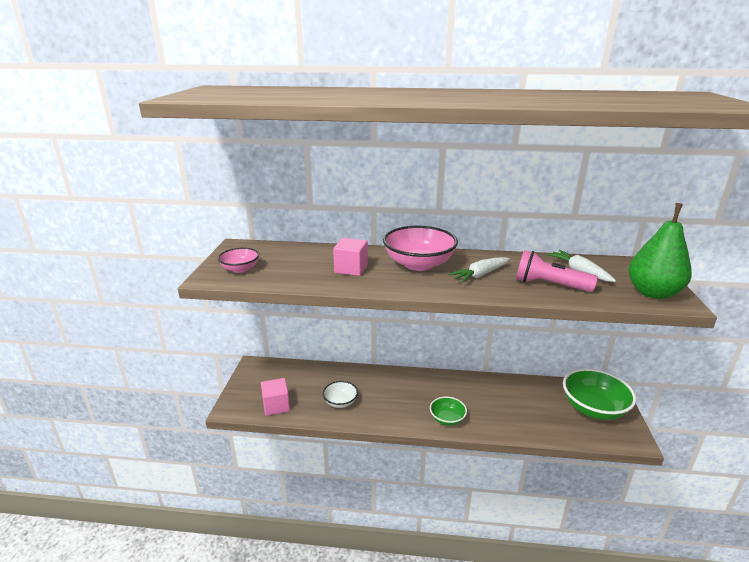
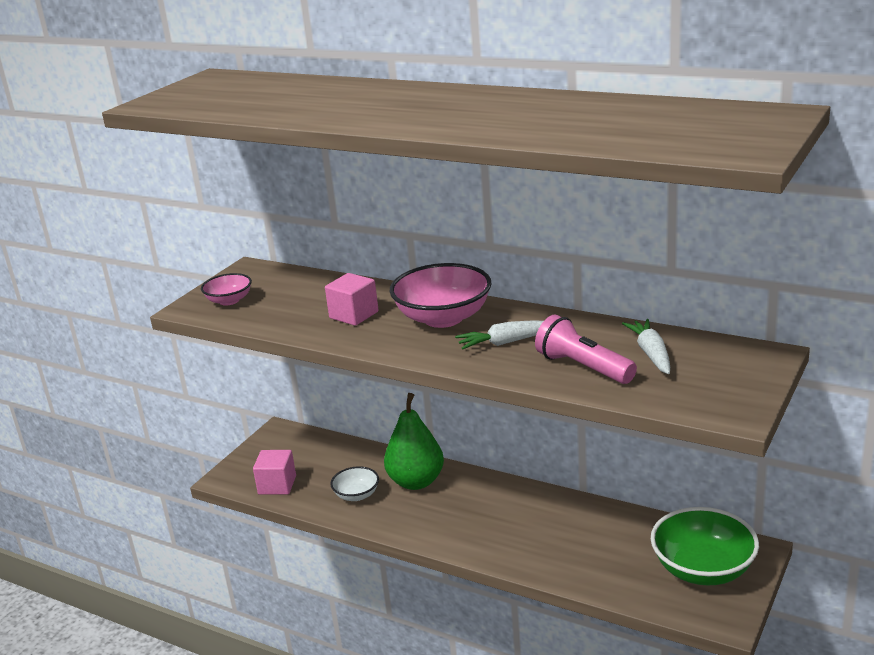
camera: 25 degrees right, 0 degrees up
green bowl [430,397,467,426] -> none
green pear [628,203,692,299] -> green pear moved to [384,393,444,490]

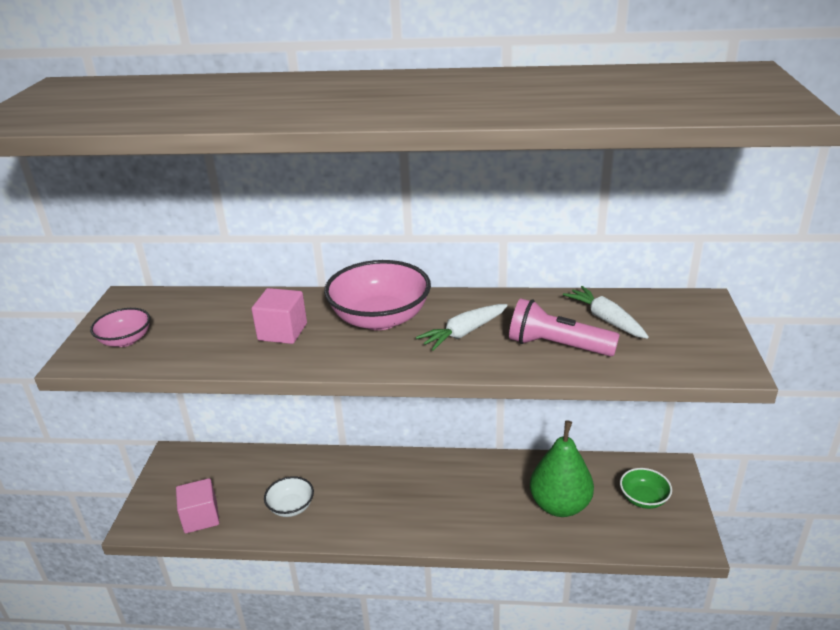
camera: 25 degrees left, 5 degrees up
green pear [384,393,444,490] -> green pear moved to [530,420,594,517]
green bowl [651,507,759,585] -> green bowl [620,468,672,509], size x0.54

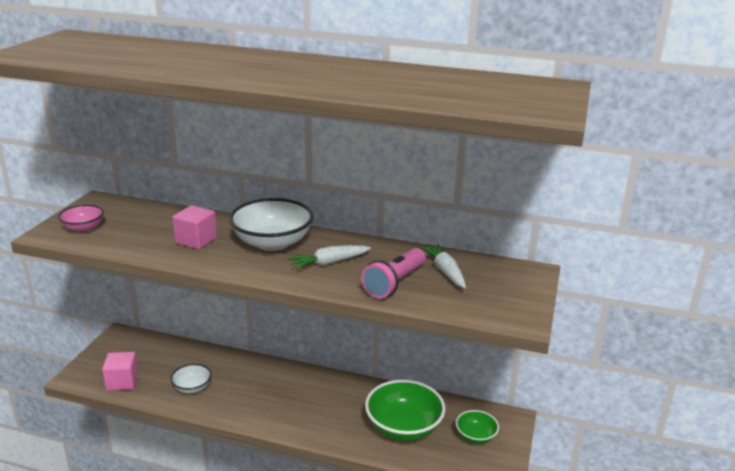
camera: 10 degrees right, 5 degrees down
pink bowl [324,260,431,330] -> white bowl [229,198,314,251]
pink flashlight [509,298,620,357] -> pink flashlight turned 90 degrees counterclockwise [361,248,426,299]
green pear [530,420,594,517] -> green bowl [365,380,445,441]

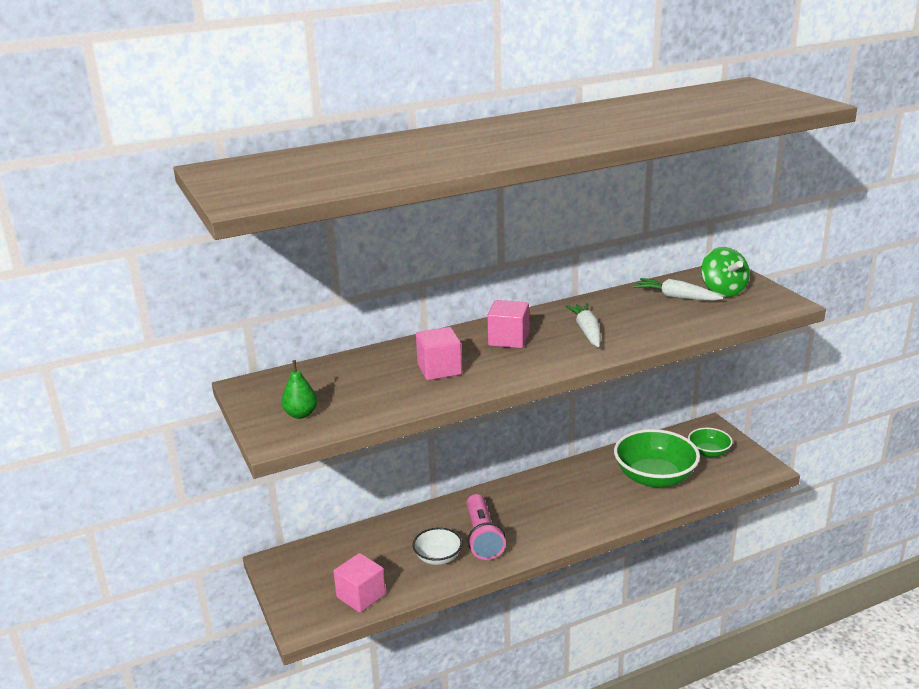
camera: 40 degrees left, 0 degrees up
pink bowl [58,205,104,232] -> green pear [281,360,317,419]
white bowl [229,198,314,251] -> pink cube [487,300,529,348]
white carrot [287,245,371,270] -> white carrot turned 150 degrees clockwise [565,303,601,347]
pink flashlight [361,248,426,299] -> pink flashlight moved to [466,494,506,560]
none -> green spinning top [701,247,750,297]

